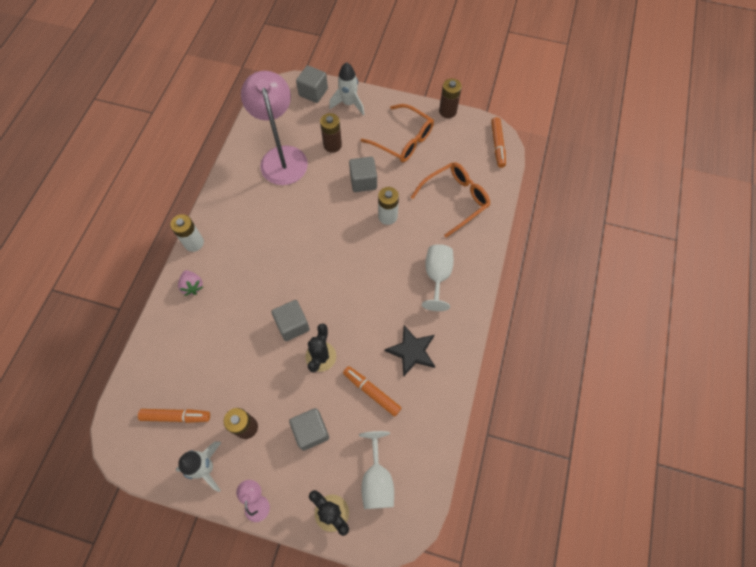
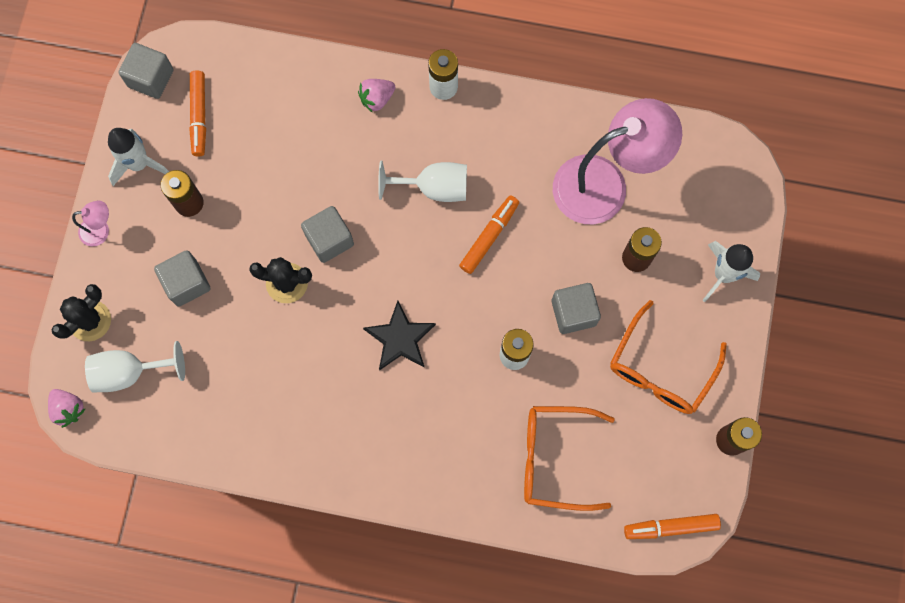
camera: 85 degrees right, 10 degrees up
grey cube [296,65,328,103] -> grey cube moved to [118,43,174,99]
orange marker [343,366,401,416] -> orange marker moved to [459,196,519,274]
black star [385,325,435,377] -> black star moved to [363,301,436,371]
orange glasses [411,162,490,238] -> orange glasses turned 135 degrees clockwise [524,406,615,511]
white goblet [422,244,454,311] -> white goblet moved to [378,161,467,202]
none -> pink strawberry [48,389,85,428]

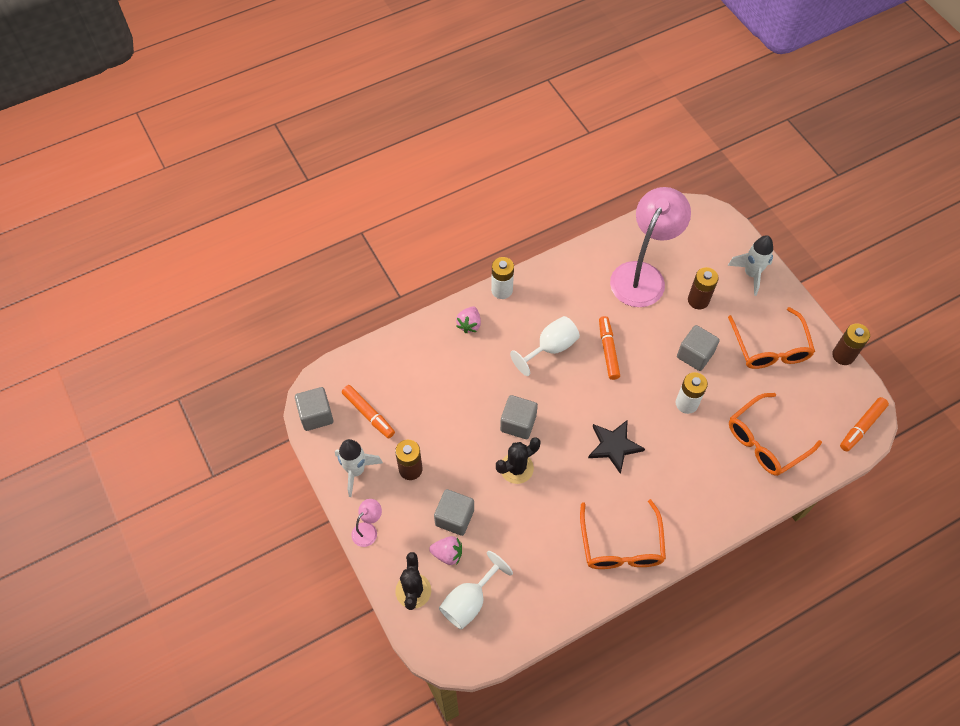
camera: 40 degrees left, 15 degrees down
pink strawberry [48,389,85,428] -> pink strawberry moved to [429,536,462,565]
none -> orange glasses [580,499,666,569]

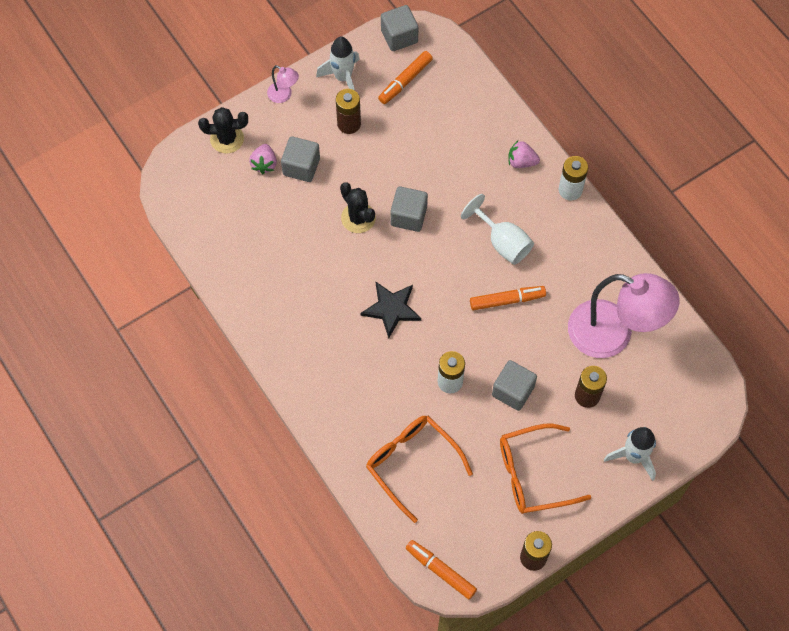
camera: 85 degrees right, 5 degrees up
white goblet [439,551,513,630] -> none
orange glasses [580,499,666,569] -> none

